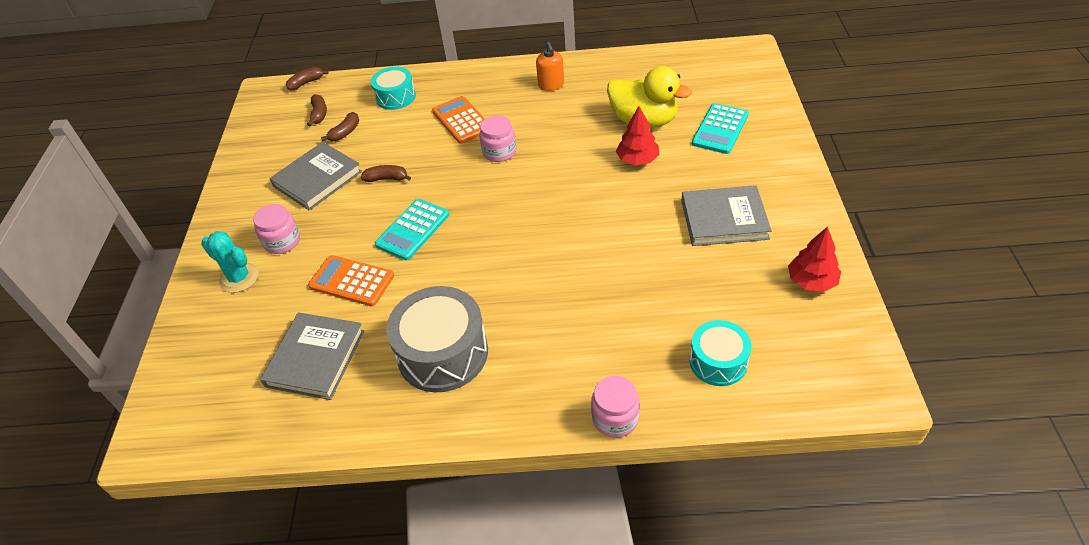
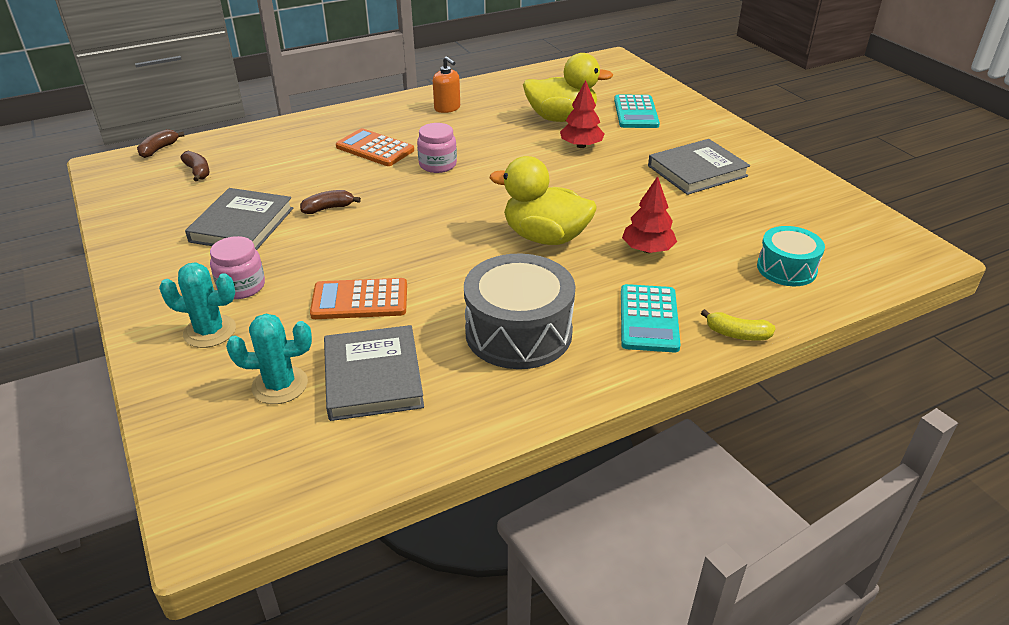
camera: 30 degrees left, 10 degrees down
brown banana [321,112,359,141] -> none
turquoise drum [371,67,416,110] -> none
turquoise calculator [375,199,449,260] -> turquoise calculator moved to [621,284,681,353]
pink jar [591,376,640,438] -> yellow banana [701,309,776,341]
red tree [788,227,841,292] -> red tree moved to [622,176,677,253]
none -> turquoise cactus [226,314,312,404]
none -> yellow duck [490,156,596,245]

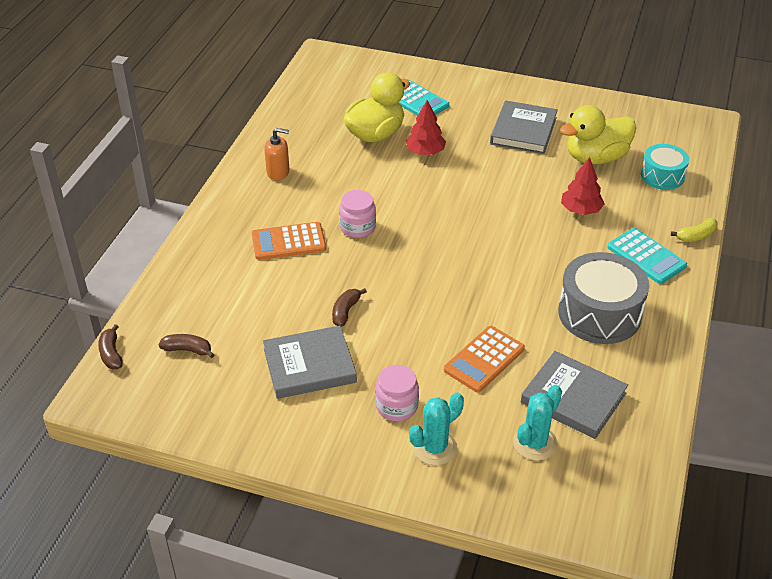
camera: 45 degrees left, 5 degrees up
grey book [185,188,293,250] -> grey book turned 75 degrees counterclockwise [263,326,357,399]
yellow duck [490,156,596,245] -> yellow duck moved to [560,105,636,164]

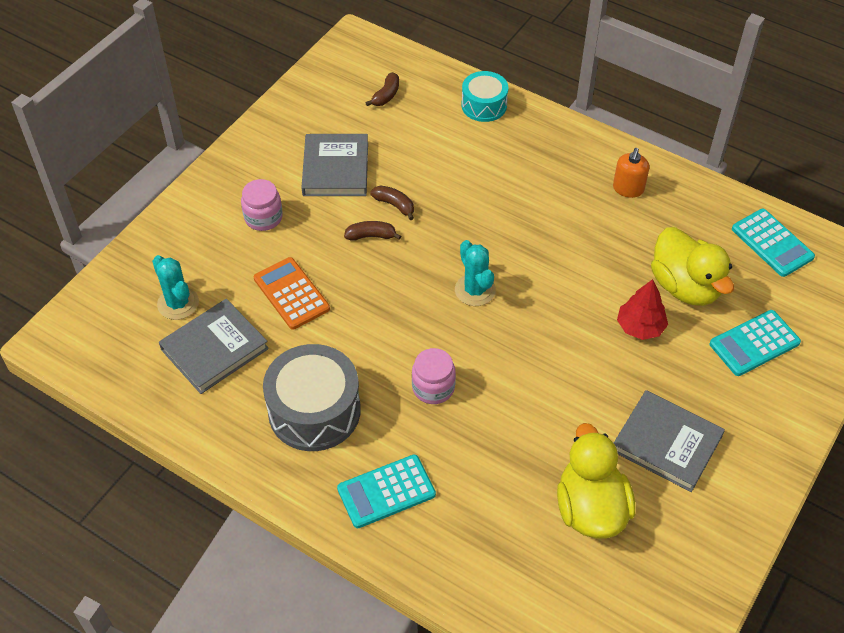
camera: 105 degrees right, 10 degrees up
brown banana [98,324,123,369] -> brown banana moved to [344,221,401,241]
orange calculator [252,222,326,260] -> none
pink jar [339,190,376,238] -> pink jar moved to [412,348,456,404]
turquoise cactus [409,392,464,465] -> turquoise cactus moved to [455,240,496,306]
red tree [561,157,604,215] -> none
turquoise drum [641,144,689,190] -> turquoise drum moved to [462,71,508,122]
yellow banana [671,218,718,242] -> none
none -> turquoise calculator [732,209,815,277]

